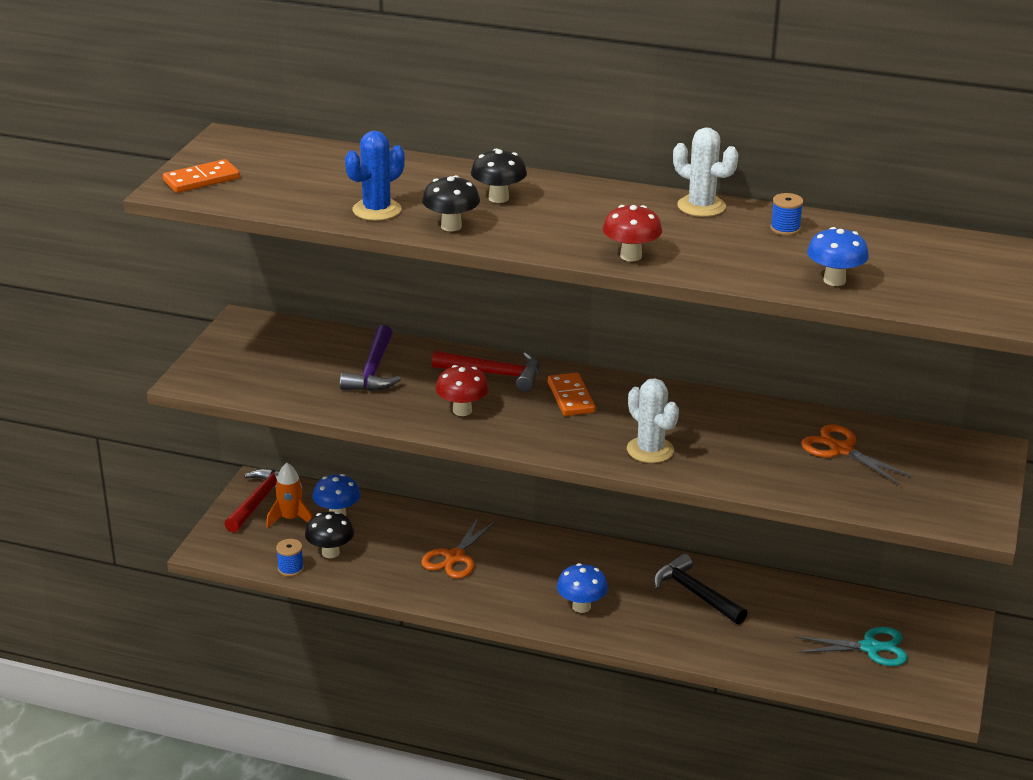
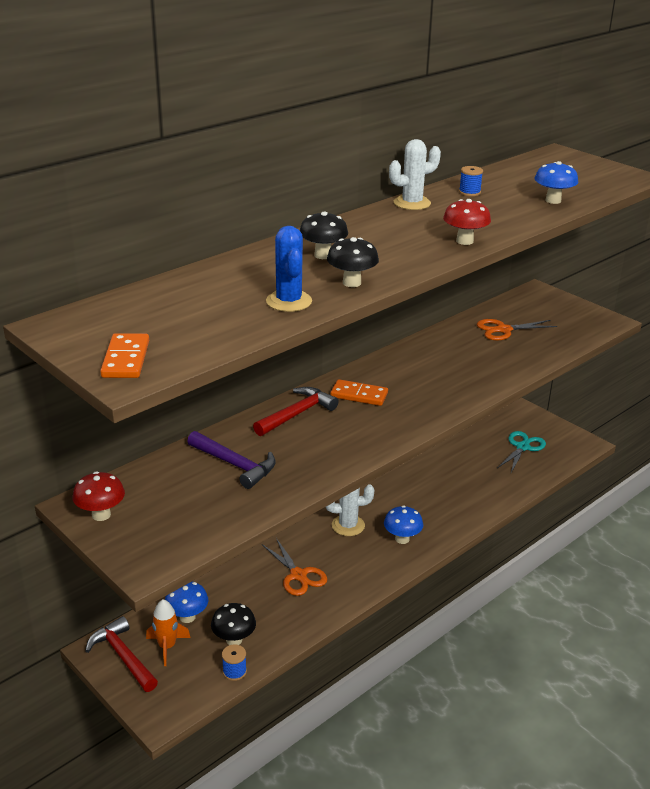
camera: 60 degrees left, 0 degrees up
red mushroom [435,365,489,416] -> red mushroom moved to [72,471,125,521]
white cactus [627,378,679,463] -> white cactus moved to [326,484,374,536]
black hammer [653,554,748,624] -> none

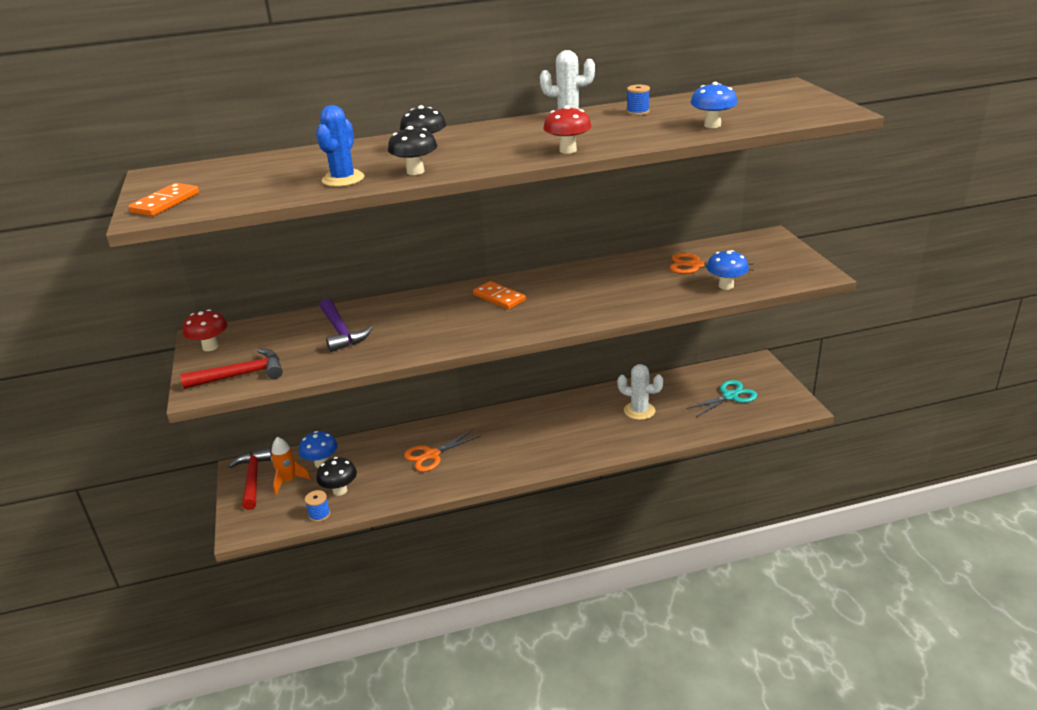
camera: 30 degrees right, 0 degrees up
red hammer [253,387,339,436] -> red hammer moved to [181,349,283,389]
orange scissors [262,538,327,596] -> orange scissors turned 60 degrees clockwise [404,429,481,472]
white cactus [326,484,374,536] -> white cactus moved to [617,364,664,420]
blue mushroom [384,506,423,544] -> blue mushroom moved to [707,250,749,290]

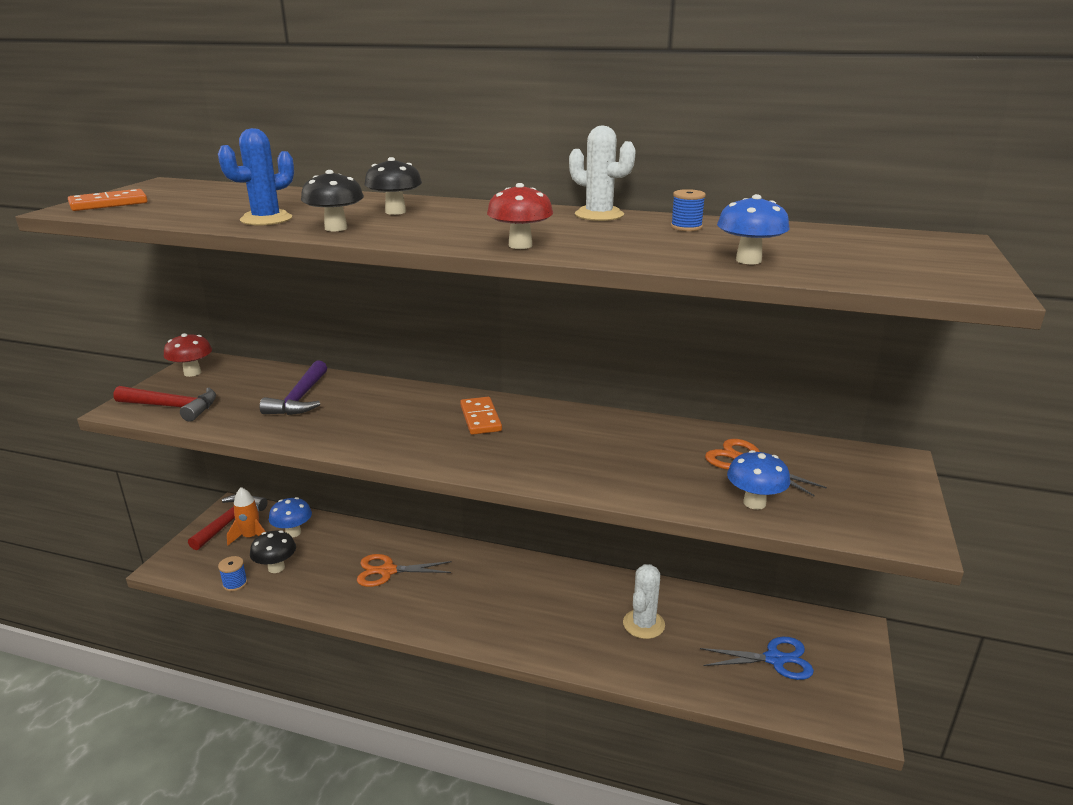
camera: 30 degrees right, 5 degrees down
white cactus [617,364,664,420] -> white cactus turned 60 degrees clockwise [623,564,665,639]
turquoise scissors [686,380,757,417] -> blue scissors [700,637,814,680]

